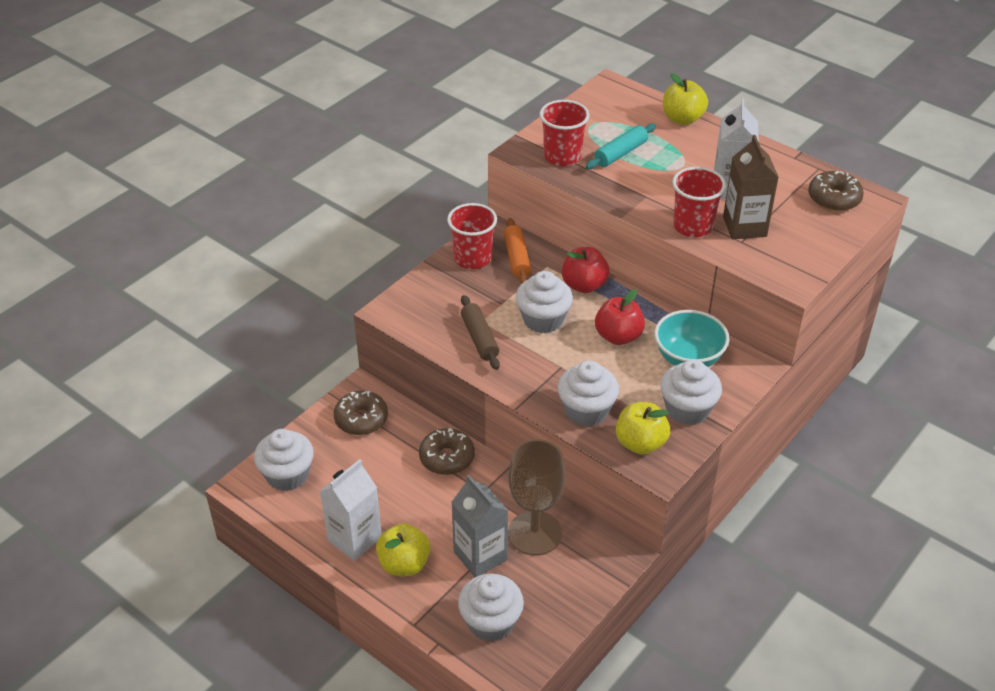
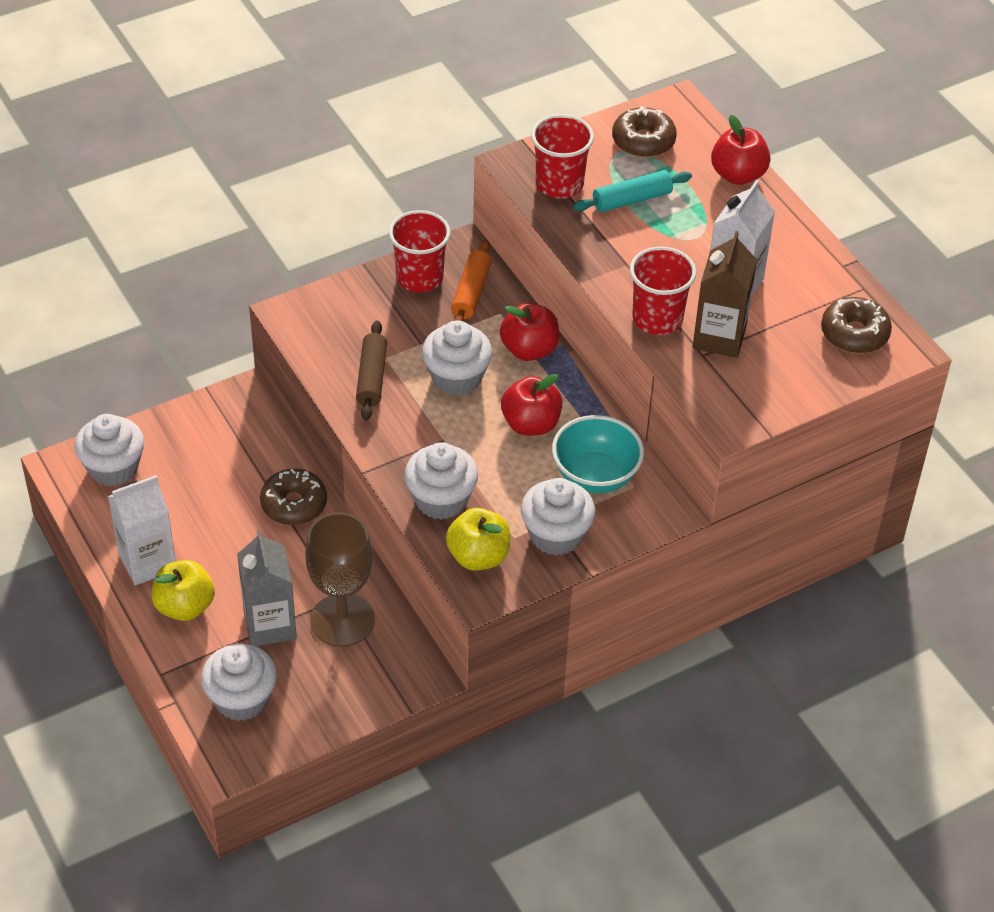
camera: 20 degrees right, 5 degrees up
brown donut [334,391,388,435] -> brown donut moved to [612,106,677,157]
yellow apple [663,73,708,125] -> red apple [711,115,771,185]

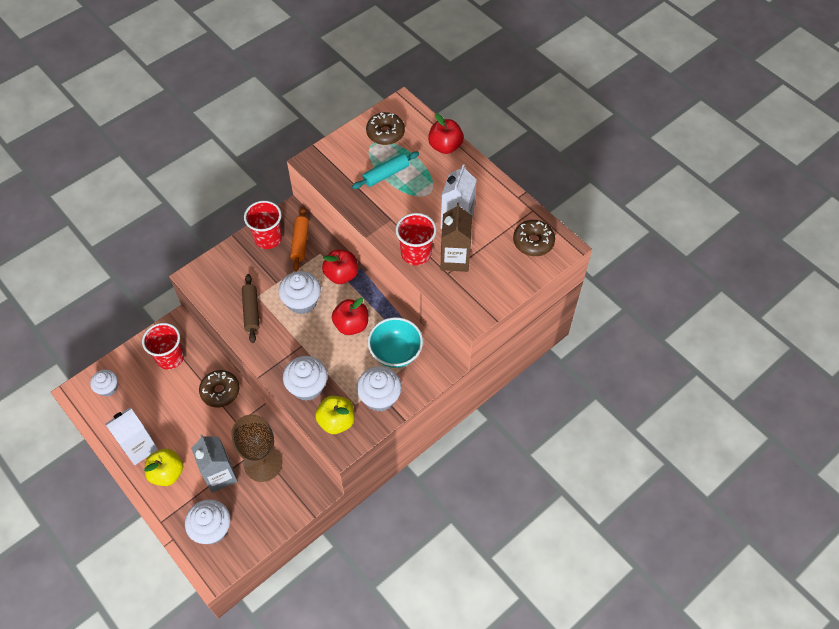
camera: 10 degrees left, 10 degrees up
white cupcake [74,414,144,487] -> white cupcake [90,370,118,397], size x0.65
red cup [531,114,594,198] -> red cup moved to [142,323,184,370]

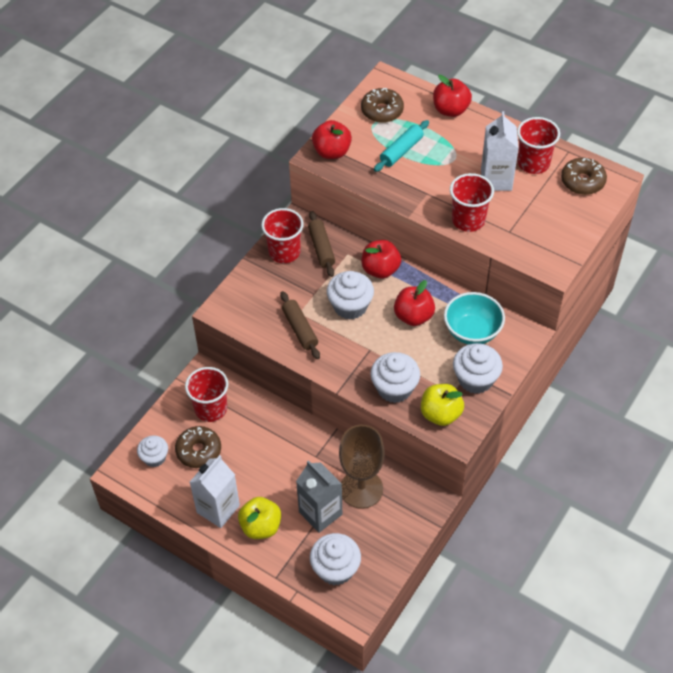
camera: 15 degrees left, 5 degrees down
brown donut [199,370,239,407] -> brown donut moved to [175,426,221,468]
orange rolling pin [290,207,309,272] -> brown rolling pin [308,211,335,277]
brown carton [440,203,472,272] -> none
none -> red apple [312,120,352,159]
none -> red cup [517,117,560,174]

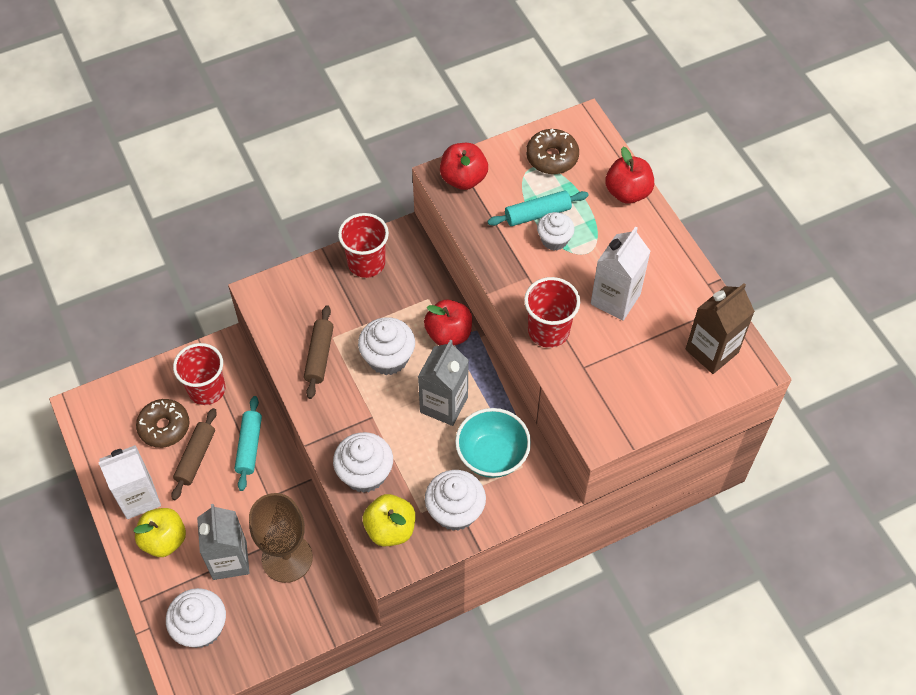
camera: 30 degrees right, 5 degrees up
white cupcake [137,435,168,467] -> white cupcake moved to [537,212,575,250]
brown rolling pin [308,211,335,277] -> brown rolling pin moved to [171,408,217,500]
red apple [394,280,435,326] -> grey carton [418,340,469,426]
red cup [517,117,560,174] -> none
brown donut [561,158,607,195] -> brown carton [686,283,755,374]
none -> turquoise rolling pin [235,396,262,491]

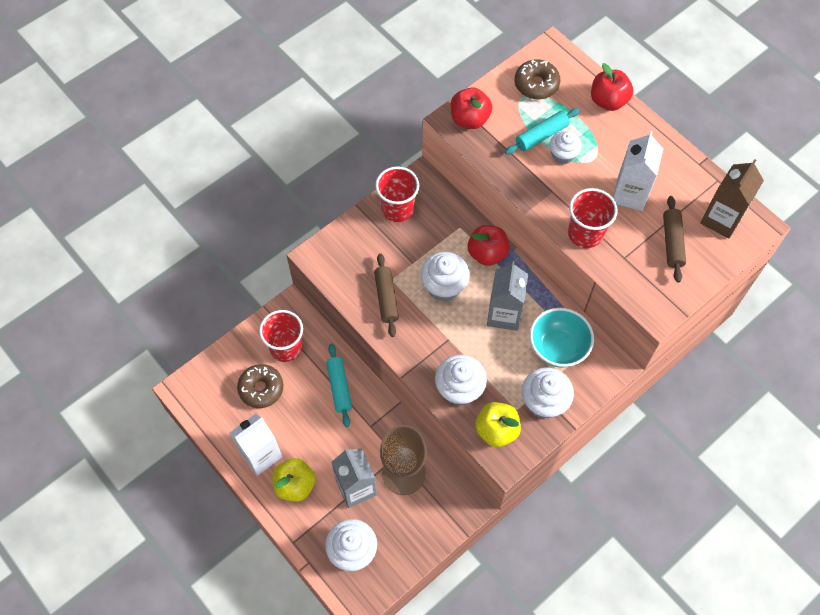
camera: 15 degrees left, 5 degrees up
brown rolling pin [171,408,217,500] -> brown rolling pin moved to [663,196,686,282]

